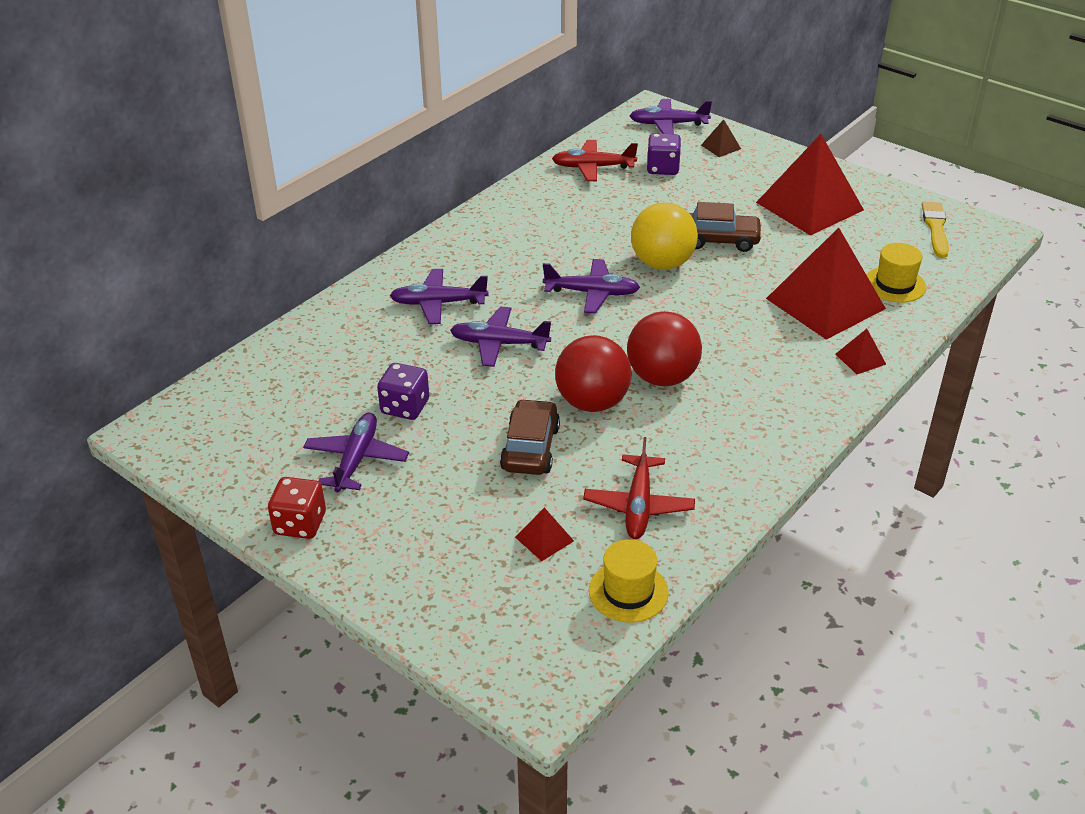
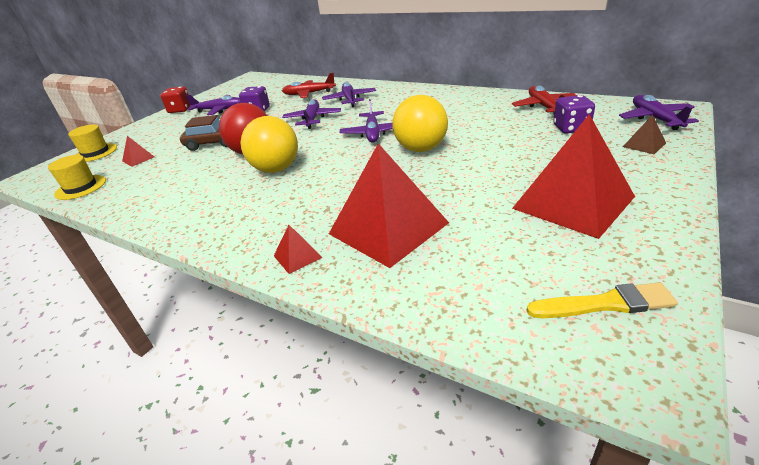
camera: 85 degrees right, 5 degrees down
red plane [583,437,695,539] -> red plane moved to [282,73,336,98]
red ball [627,311,702,386] -> yellow ball [240,116,298,173]
brown car [689,202,763,252] -> none
yellow hat [867,243,926,303] -> yellow hat moved to [68,125,117,162]

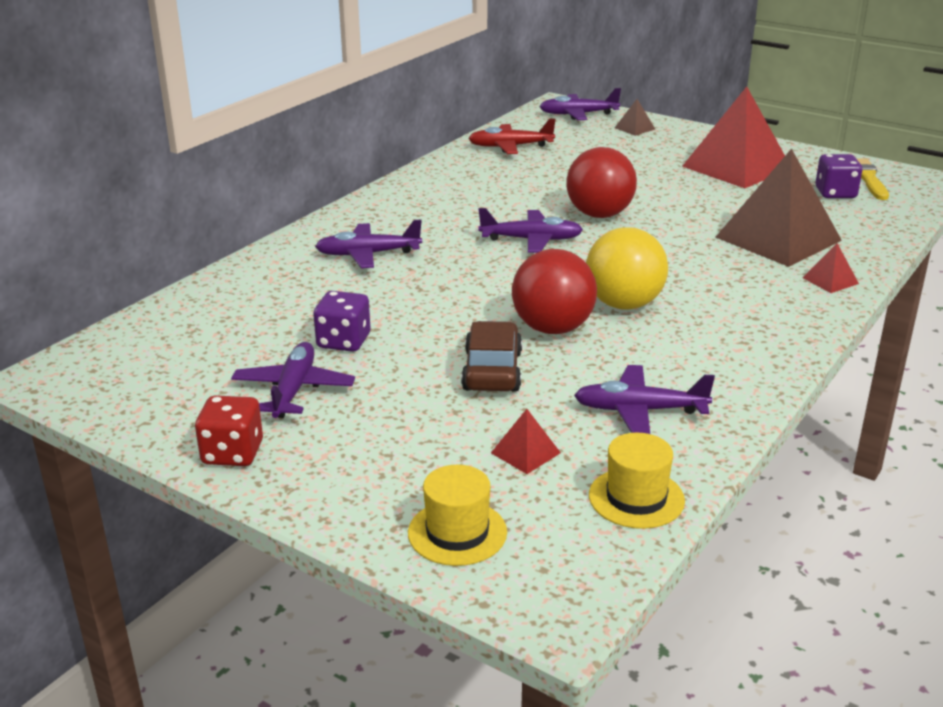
camera: 90 degrees left, 5 degrees down
red plane [282,73,336,98] -> none
purple plane [282,99,341,129] -> purple plane moved to [574,365,715,434]
red pyramid [329,143,449,268] -> brown pyramid [715,148,842,267]
yellow ball [392,95,448,152] -> red ball [566,147,637,218]
purple dice [553,95,595,134] -> purple dice moved to [815,154,862,198]

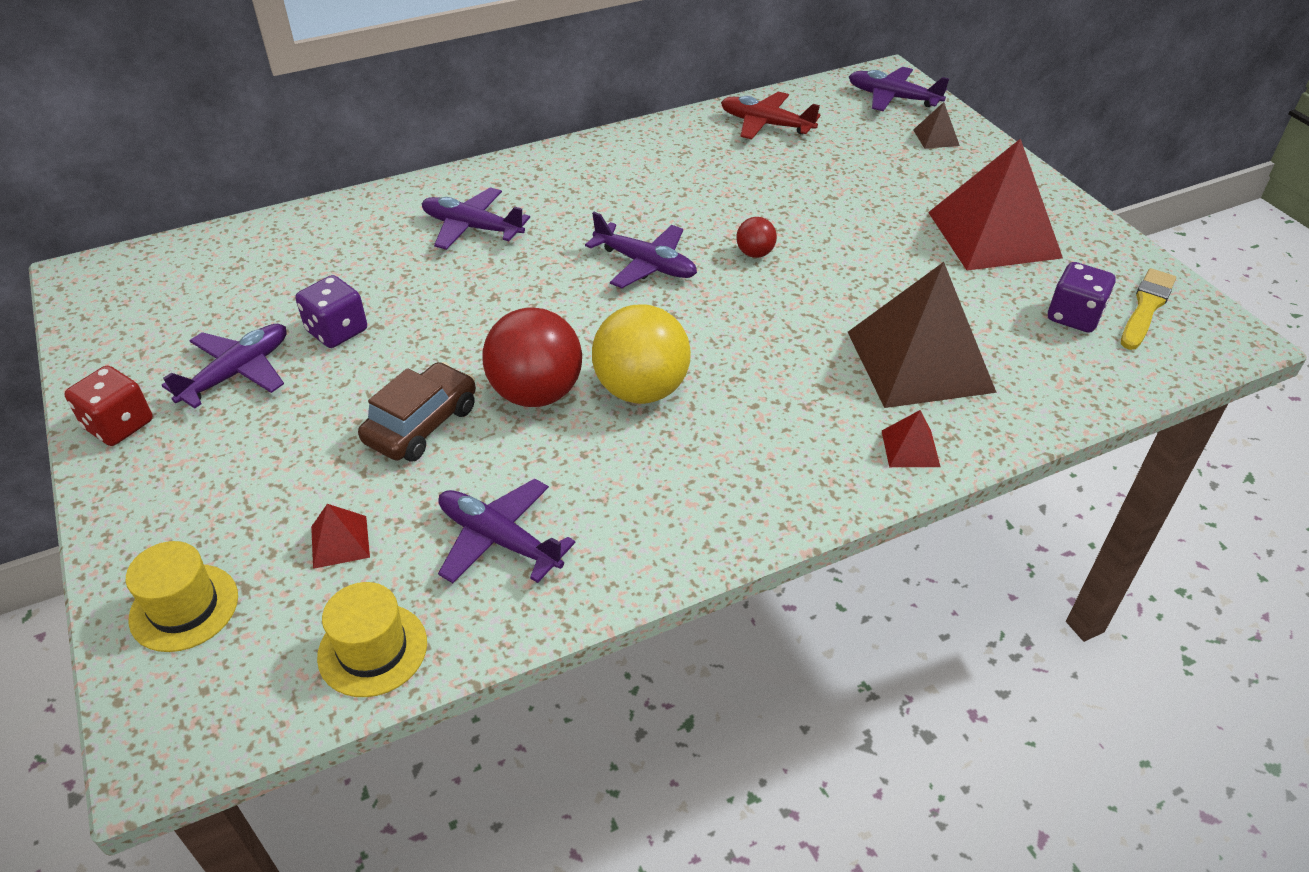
camera: 30 degrees right, 15 degrees up
red ball [566,147,637,218] -> red ball [736,217,777,258], size x0.48

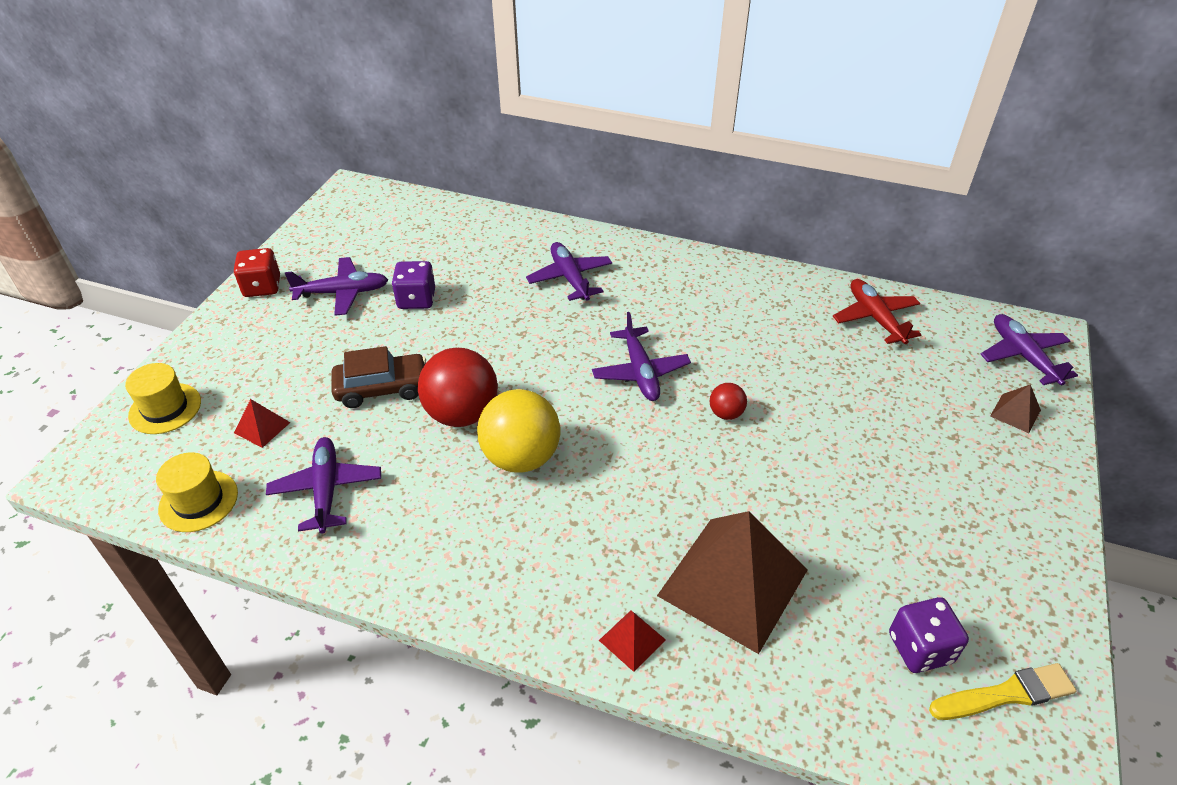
camera: 45 degrees right, 0 degrees up
red pyramid [928,139,1063,271] -> none

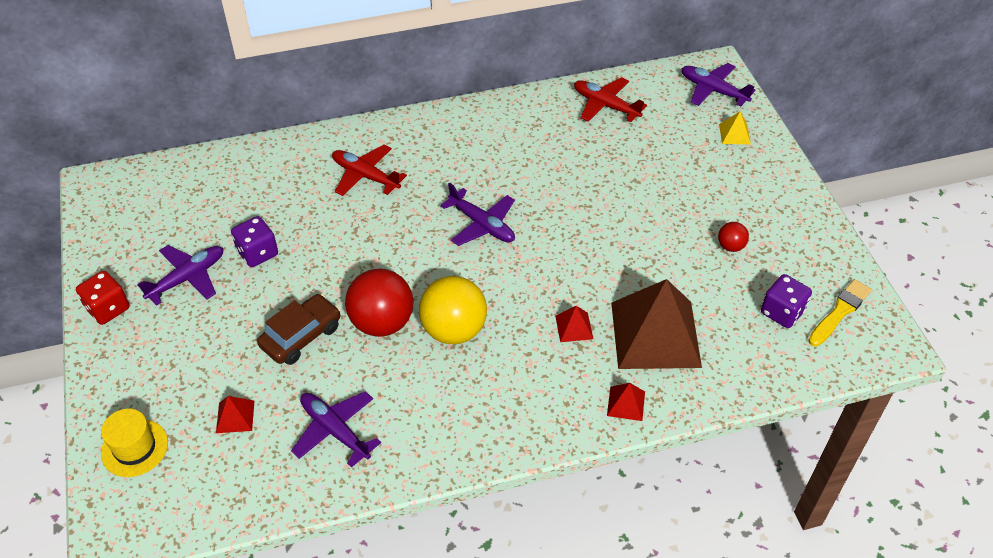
camera: 35 degrees left, 5 degrees up
yellow hat [156,452,238,532] -> none
purple plane [526,242,612,301] -> red plane [332,145,407,196]
red ball [710,383,747,420] -> red ball moved to [718,222,749,252]
brown pyramid [990,384,1041,433] -> yellow pyramid [719,111,751,144]
none -> red pyramid [555,306,593,342]

